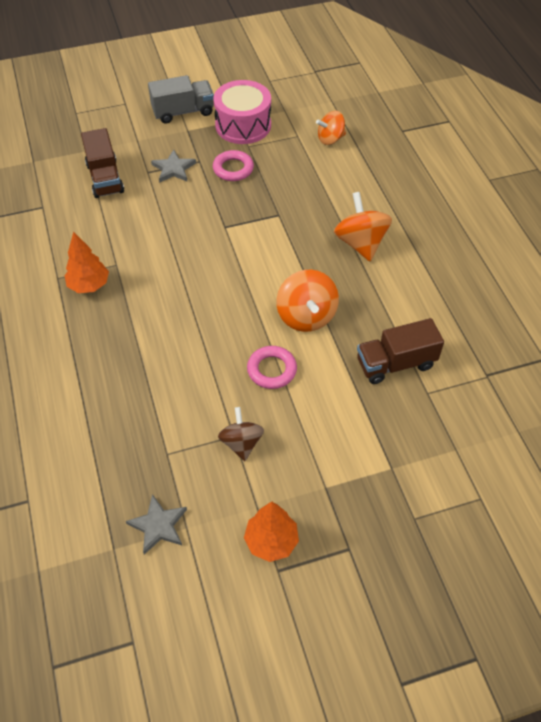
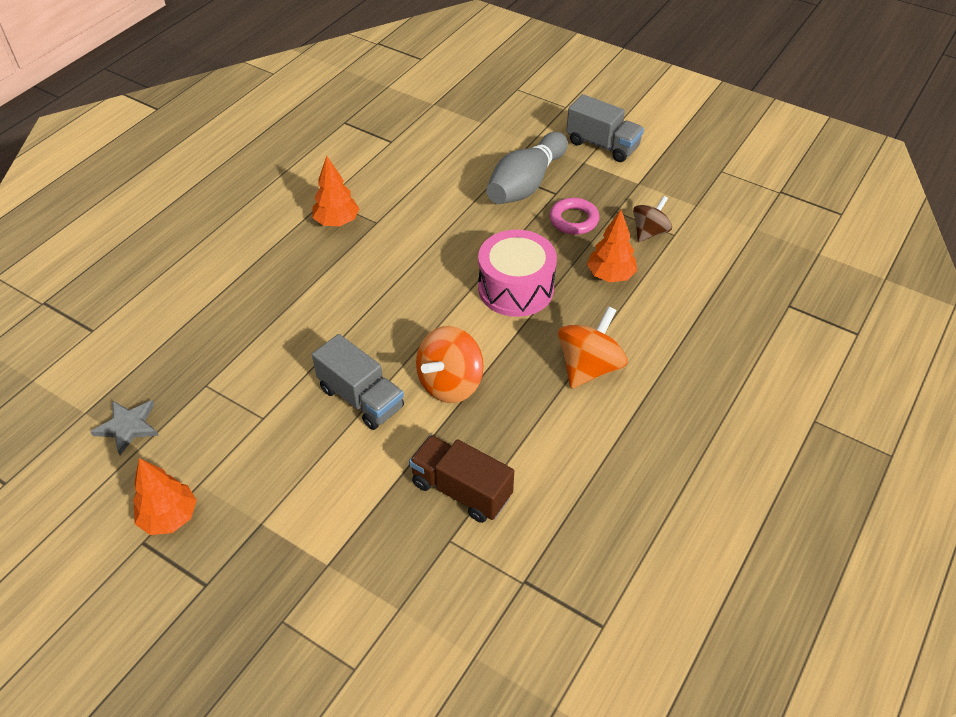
camera: 50 degrees right, 5 degrees down
brown truck [81,128,124,198] -> none
grey star [151,150,196,183] -> grey bowling pin [486,132,568,204]
pink drum [214,80,271,144] -> pink drum moved to [478,230,557,317]
brown spinning top [218,407,264,461] -> brown spinning top moved to [633,196,672,242]
pink ring [247,346,297,389] -> grey truck [312,334,404,430]
orange spinning top [316,110,346,145] -> none
none -> orange tree [587,210,637,282]

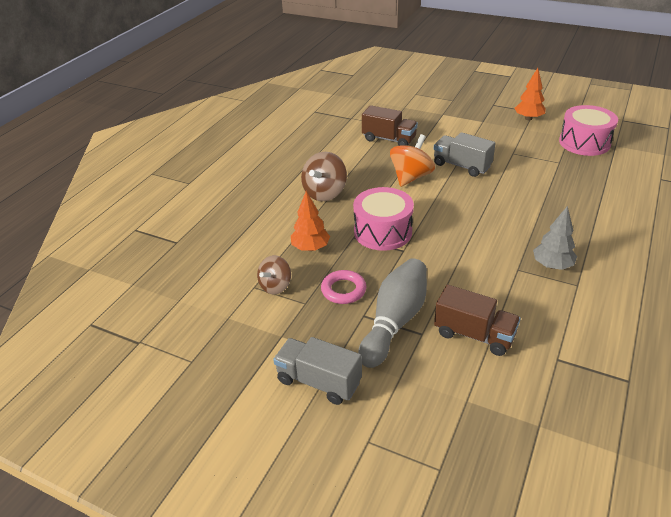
camera: 175 degrees right, 10 degrees down
grey star [90,400,159,455] -> pink drum [559,105,618,156]
orange tree [312,156,359,226] -> grey tree [533,206,577,270]
orange spinning top [558,306,627,389] -> brown spinning top [301,152,347,201]
none -> brown truck [434,284,521,356]

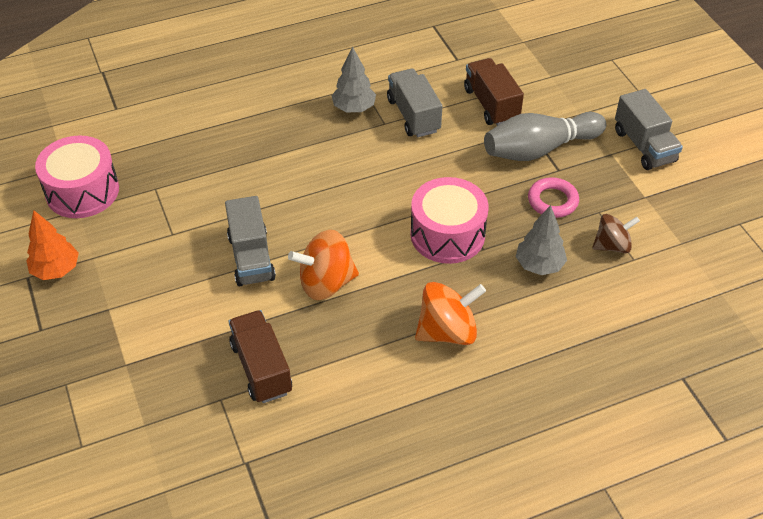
camera: 140 degrees left, 10 degrees up
orange tree [291,191,330,251] -> grey tree [516,205,567,275]
brown spinning top [301,152,347,201] -> orange spinning top [415,282,486,345]
none -> grey truck [387,69,442,137]

